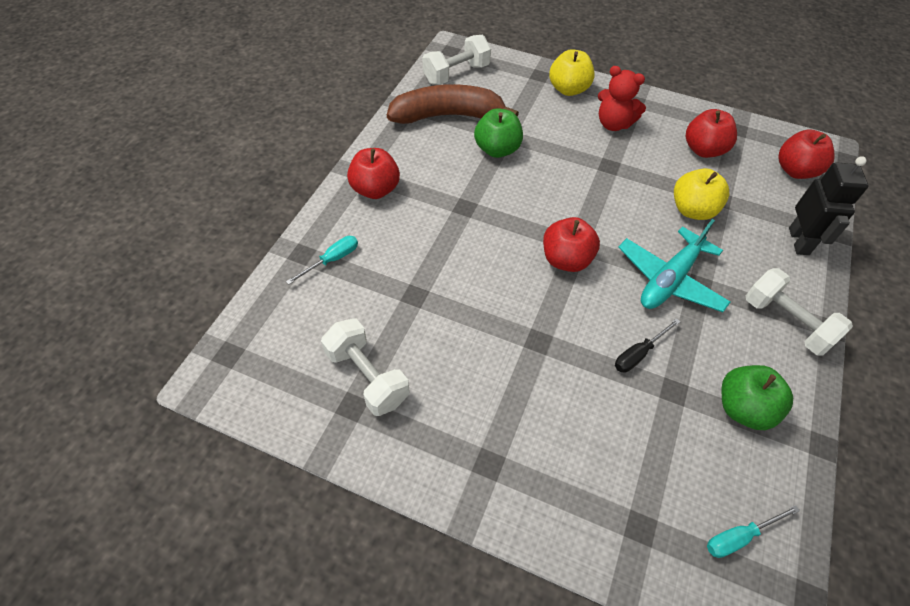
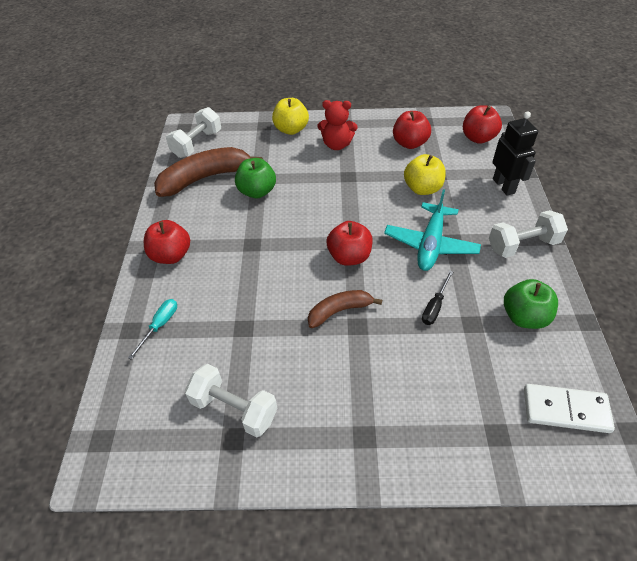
camera: 20 degrees left, 5 degrees down
turquoise screwdriver [707,505,800,558] -> white domino [524,384,615,433]
white dumbbell [746,268,853,356] -> white dumbbell turned 45 degrees counterclockwise [489,210,568,258]
none -> brown banana [308,290,382,328]

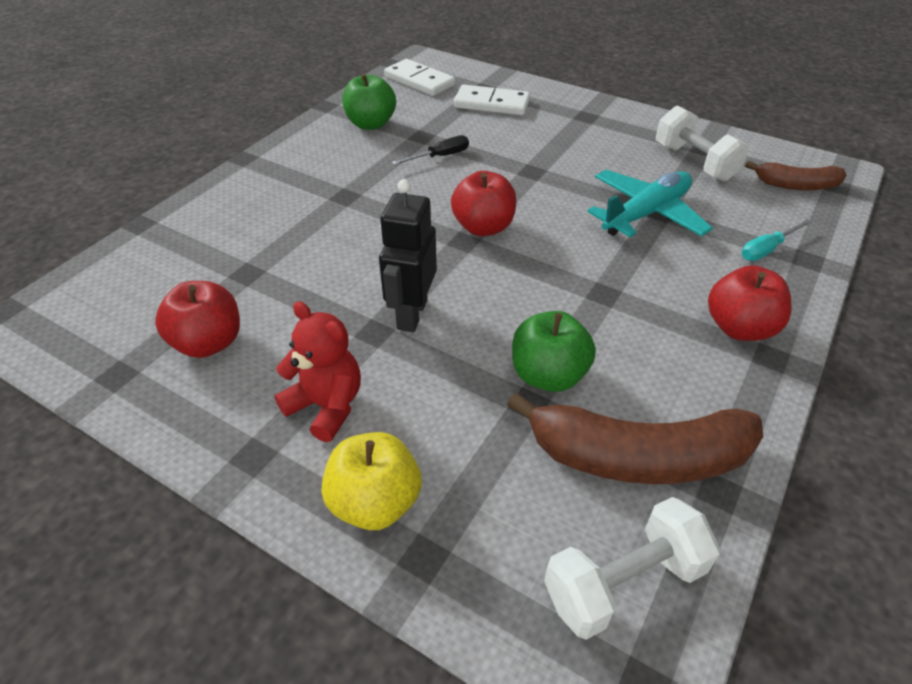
camera: 150 degrees left, 5 degrees down
brown banana [308,290,382,328] -> brown banana moved to [745,161,846,190]
turquoise plane [384,189,481,271] -> turquoise plane moved to [587,170,713,237]
yellow apple [404,154,446,195] -> none
red apple [463,105,502,144] -> none
white dumbbell [489,210,568,258] -> none
black robot [492,111,538,196] -> black robot moved to [379,179,437,332]
none -> white domino [454,85,530,115]

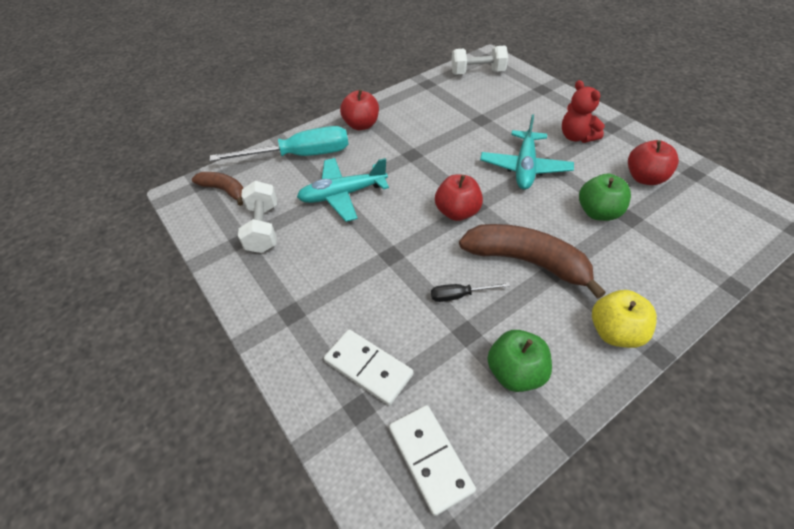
camera: 155 degrees left, 5 degrees up
yellow apple [322,432,422,530] -> yellow apple moved to [592,290,657,348]
black robot [379,179,437,332] -> turquoise plane [480,114,574,190]
brown banana [507,392,763,484] -> brown banana moved to [459,224,606,299]
green apple [512,311,596,392] -> green apple moved to [579,174,631,221]
turquoise screwdriver [742,219,812,261] -> turquoise screwdriver [210,126,348,161], size x2.24

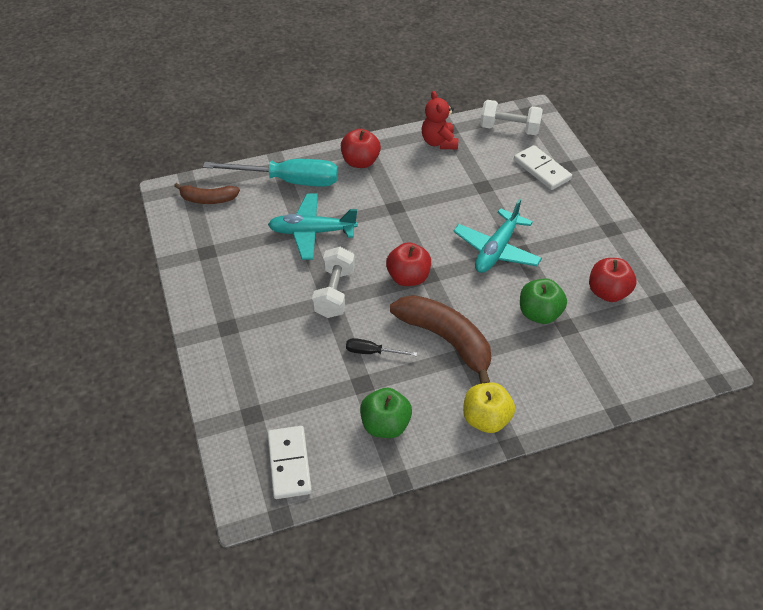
camera: 15 degrees right, 0 degrees up
brown banana [192,172,243,206] -> brown banana turned 135 degrees clockwise [174,183,240,204]
white dumbbell [238,181,277,253] -> white dumbbell moved to [312,247,355,318]
white domino [324,329,413,406] -> white domino moved to [514,145,572,190]
red teddy bear [562,80,605,143] -> red teddy bear moved to [422,91,458,149]

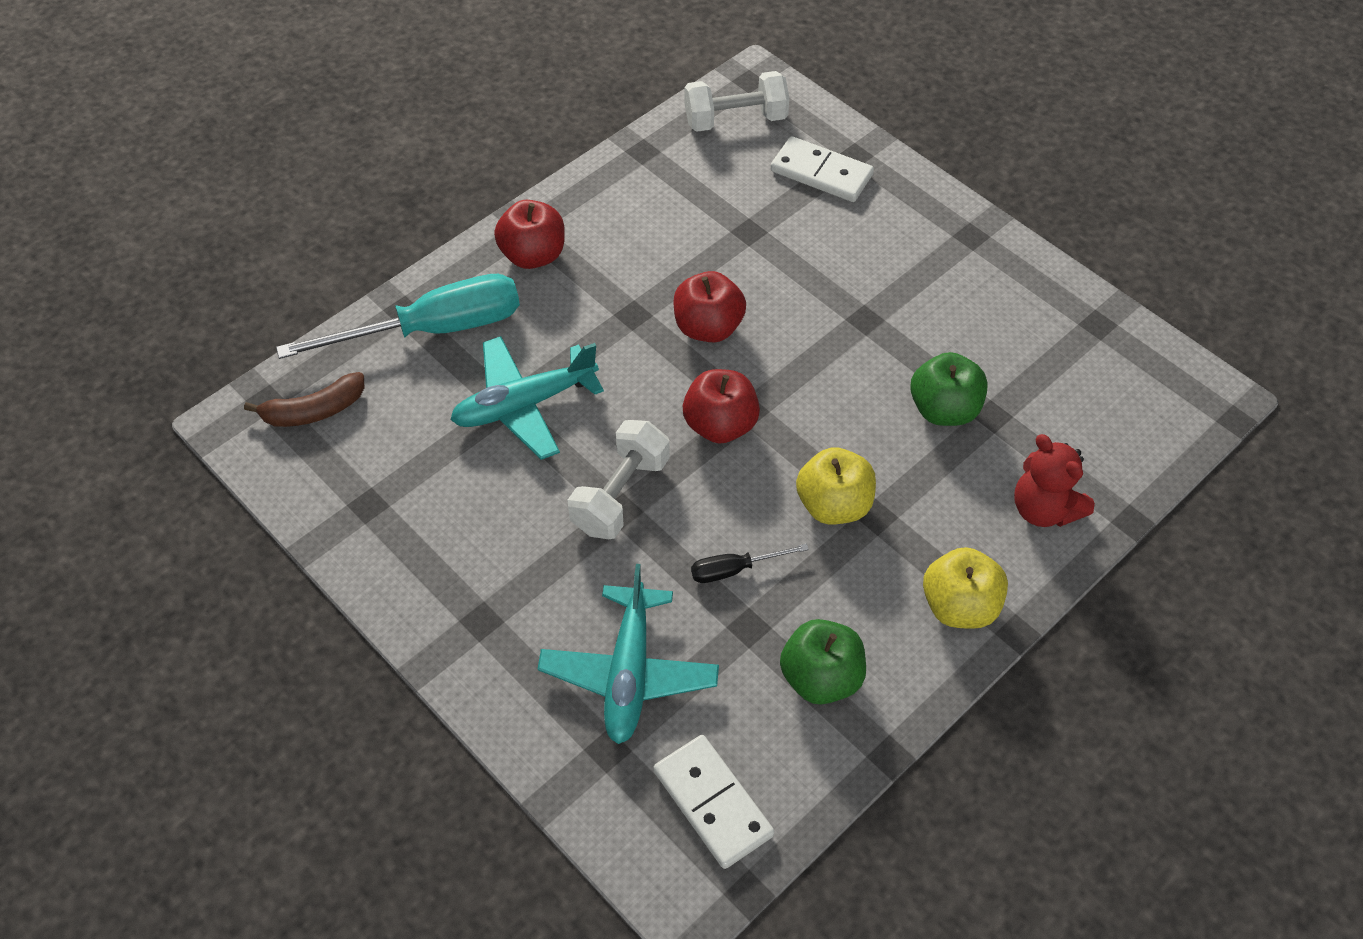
camera: 25 degrees left, 5 degrees up
white dumbbell [312,247,355,318] -> white dumbbell turned 45 degrees clockwise [567,420,670,539]
brown banana [390,295,491,384] -> yellow apple [796,447,876,525]
red teddy bear [422,91,458,149] -> red teddy bear moved to [1014,434,1095,527]
turquoise plane [453,199,542,273] -> turquoise plane moved to [538,564,719,744]
red apple [589,258,637,302] -> red apple moved to [673,271,746,342]

